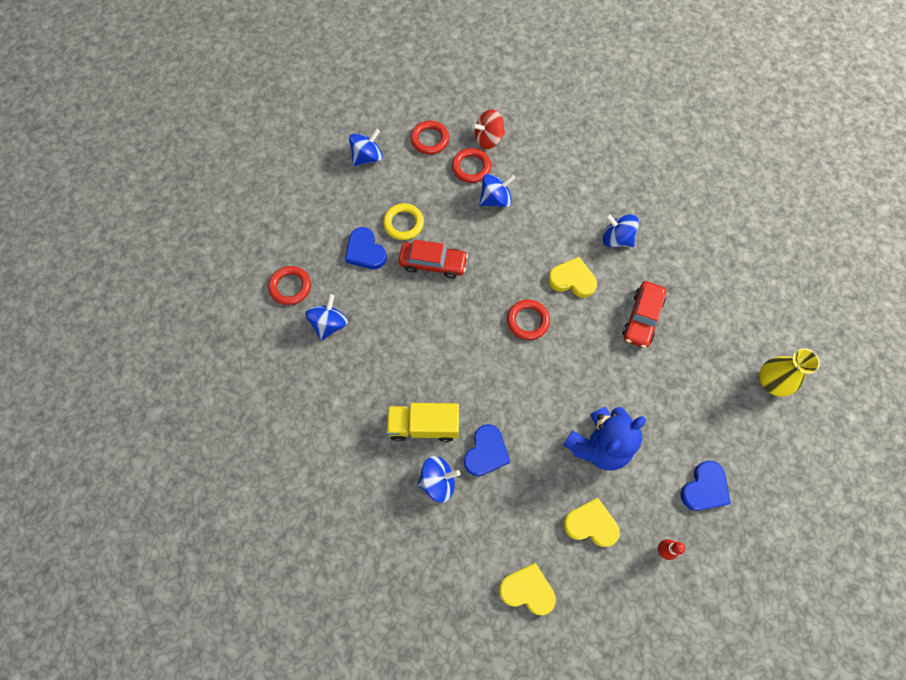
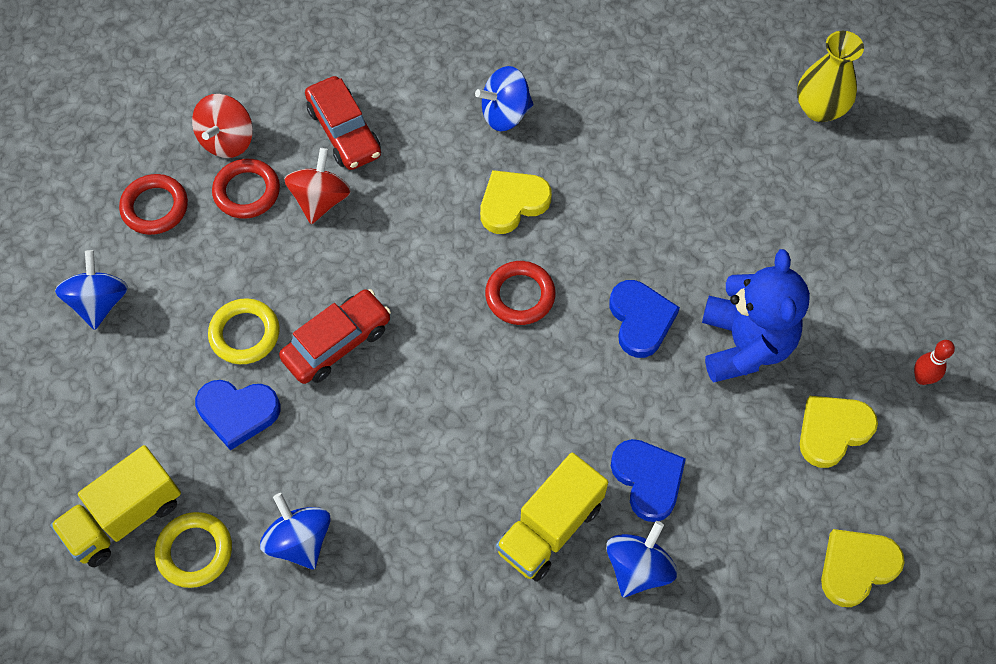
camera: 50 degrees left, 5 degrees down
red ring [268,266,311,305] -> yellow ring [155,512,232,588]
blue spinning top [480,174,515,207] -> red spinning top [284,148,351,224]
red car [622,281,666,348] -> red car moved to [305,76,381,170]
blue heart [681,461,731,511] -> blue heart moved to [609,280,680,358]
none -> yellow truck [50,445,181,567]

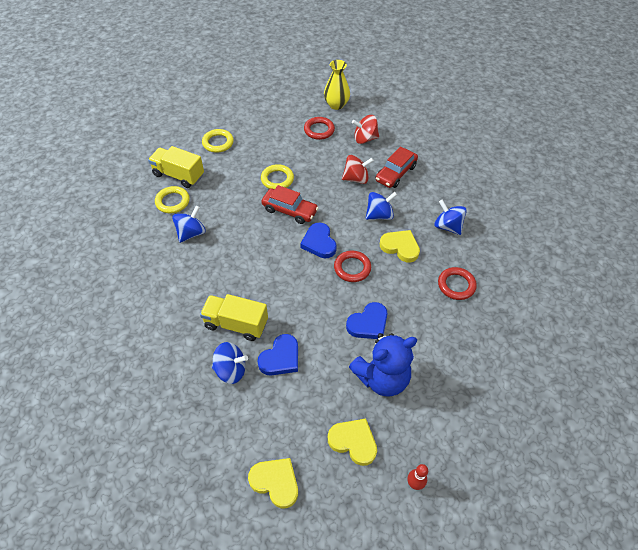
camera: 65 degrees right, 10 degrees down
blue spinning top [55,250,128,330] -> blue spinning top moved to [366,192,397,220]
blue heart [195,380,280,451] -> blue heart moved to [300,222,337,258]
red ring [212,159,280,219] -> red ring moved to [438,267,477,300]
yellow vase [797,31,864,122] -> yellow vase moved to [324,60,350,110]
none -> yellow ring [202,129,234,153]

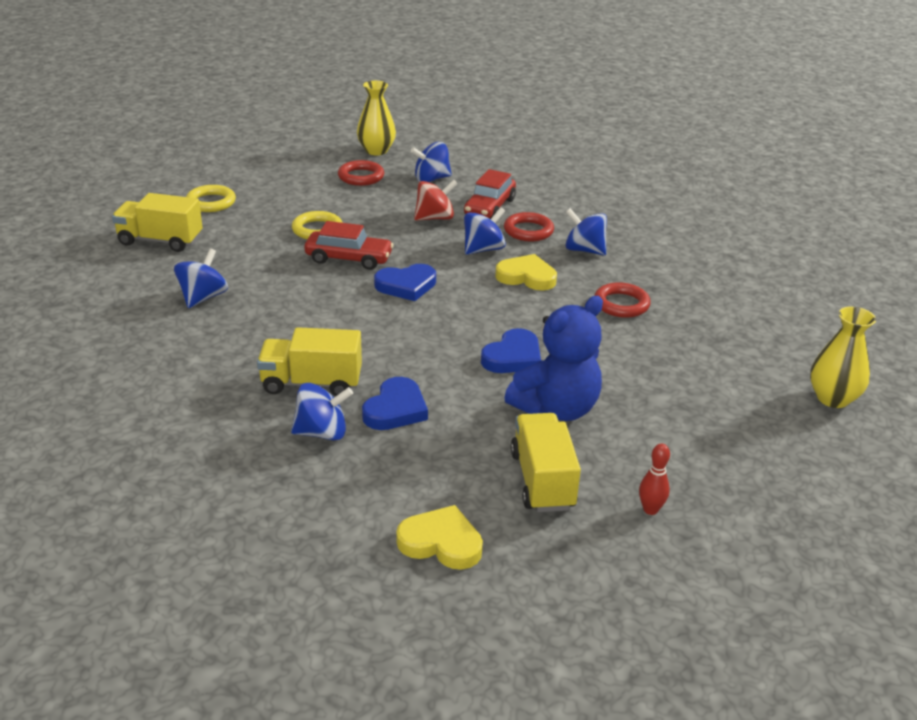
camera: 15 degrees left, 20 degrees down
yellow ring [155,186,190,213] -> none
blue heart [300,222,337,258] -> blue heart turned 75 degrees counterclockwise [374,264,436,301]
yellow heart [328,419,377,466] -> yellow truck [511,413,581,512]
red ring [334,251,371,282] -> red ring moved to [504,212,554,241]
red spinning top [352,115,379,144] -> blue spinning top [411,142,452,182]
none -> yellow vase [810,306,876,408]

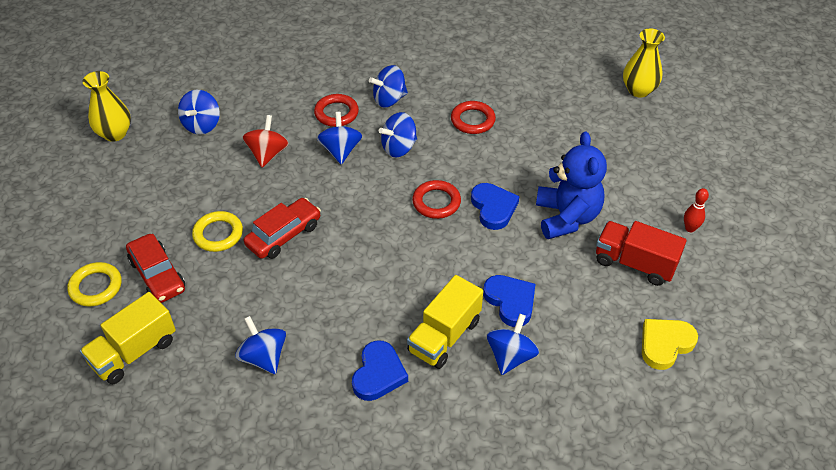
camera: 55 degrees left, 15 degrees up
red ring [338,160,384,186] -> red ring moved to [412,180,461,219]
blue heart [374,264,436,301] -> blue heart moved to [352,340,408,401]
red car [464,169,516,219] -> red car moved to [126,234,185,303]
yellow heart [495,254,557,291] -> blue spinning top [379,112,417,157]
yellow truck [511,413,581,512] -> red truck [596,221,687,286]

